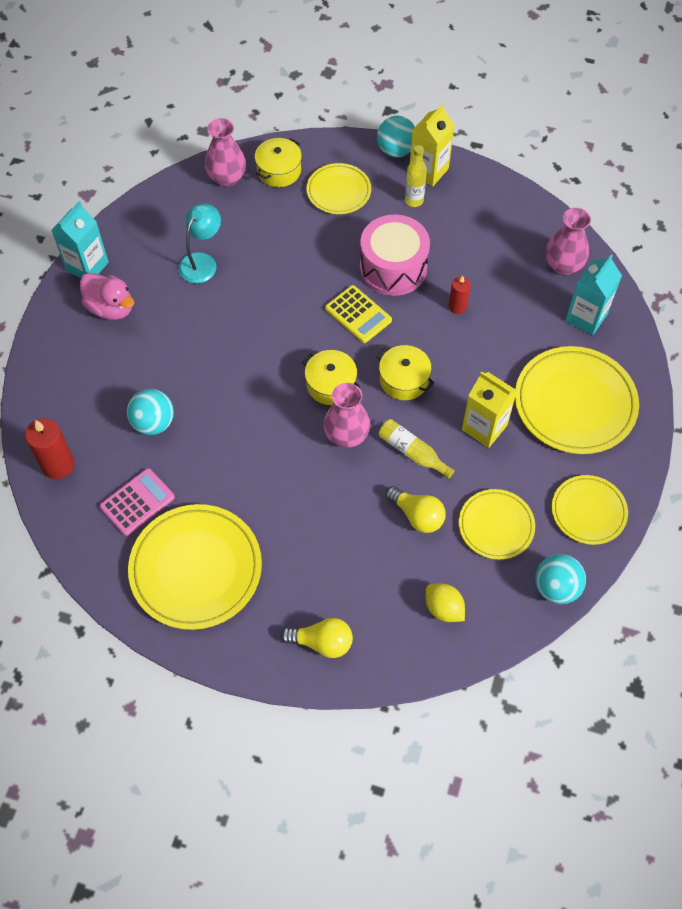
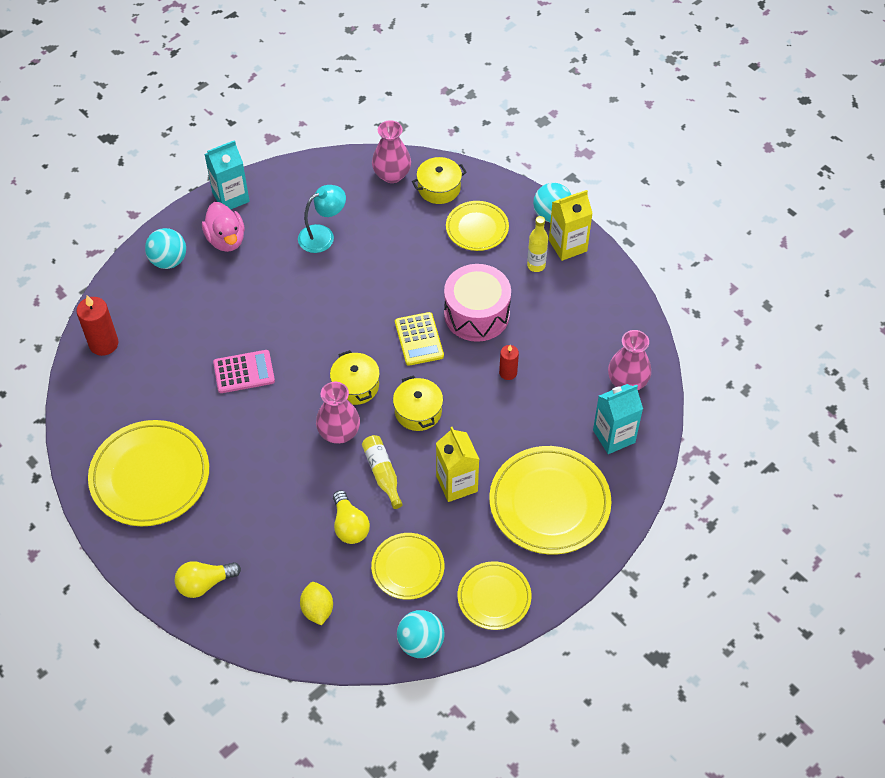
camera: 30 degrees right, 5 degrees down
pink calculator [100,468,175,536] -> pink calculator moved to [213,350,275,393]
turquoise ball [127,389,174,435] -> turquoise ball moved to [145,228,186,269]
yellow light bulb [281,618,353,658] -> yellow light bulb turned 120 degrees clockwise [174,561,241,598]

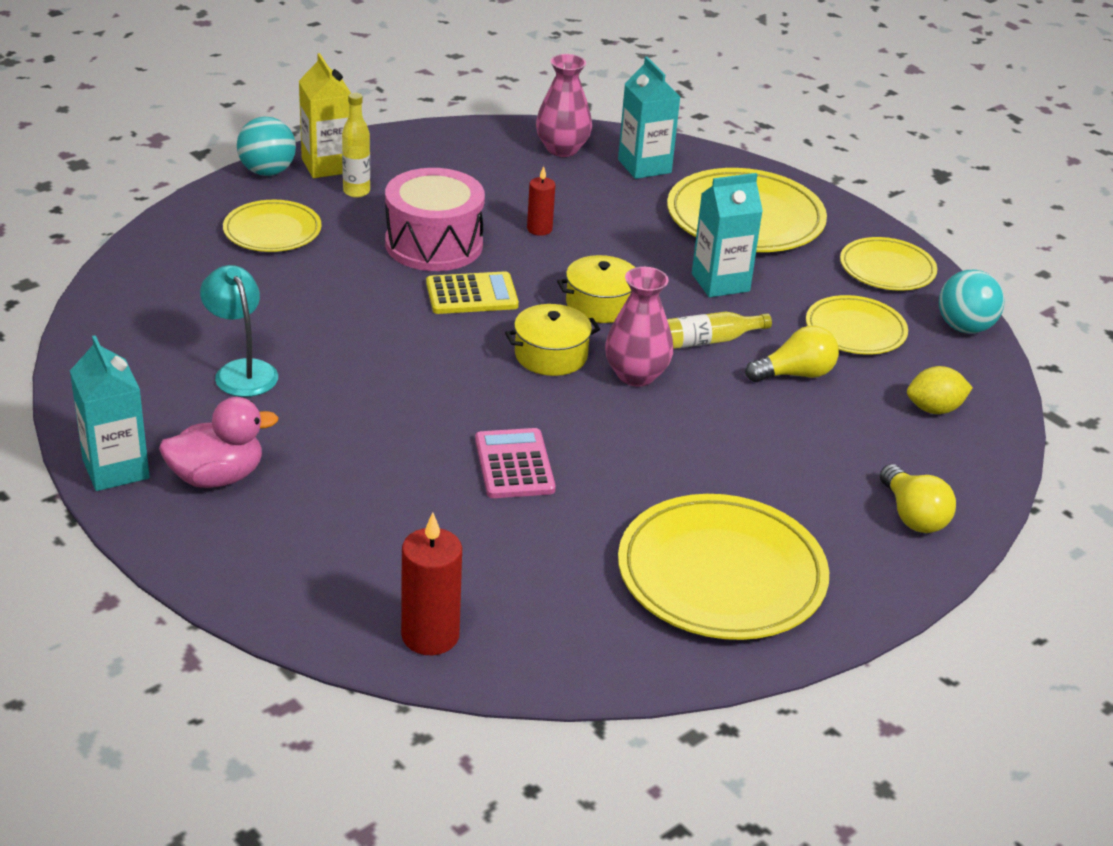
camera: 90 degrees left, 20 degrees down
turquoise ball [145,228,186,269] -> none
pink vase [372,120,411,183] -> none
yellow pot [412,157,467,204] -> none
yellow carton [436,427,479,502] -> turquoise carton [692,173,763,297]

